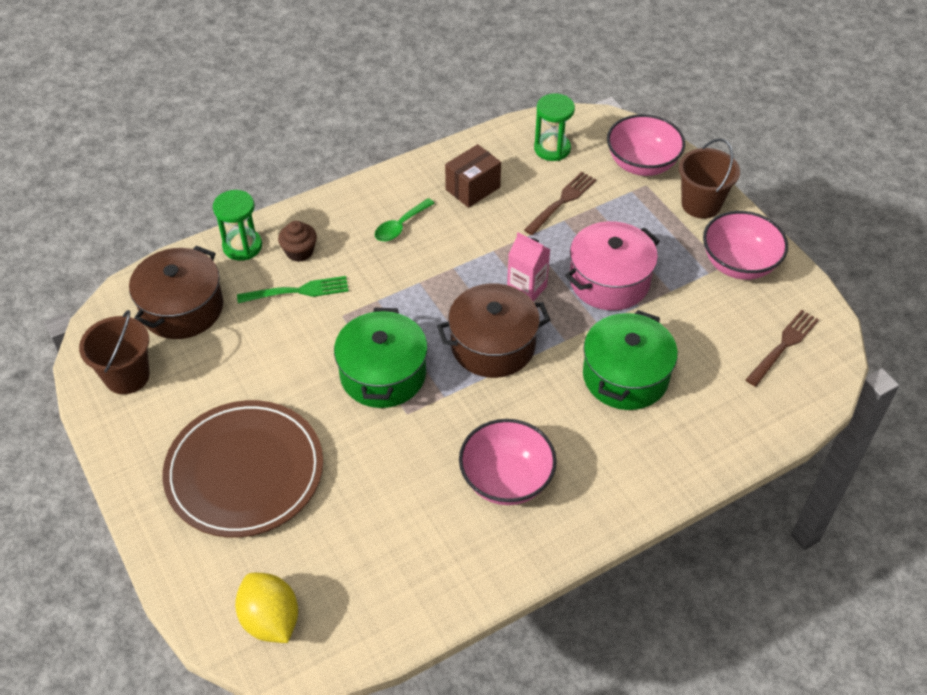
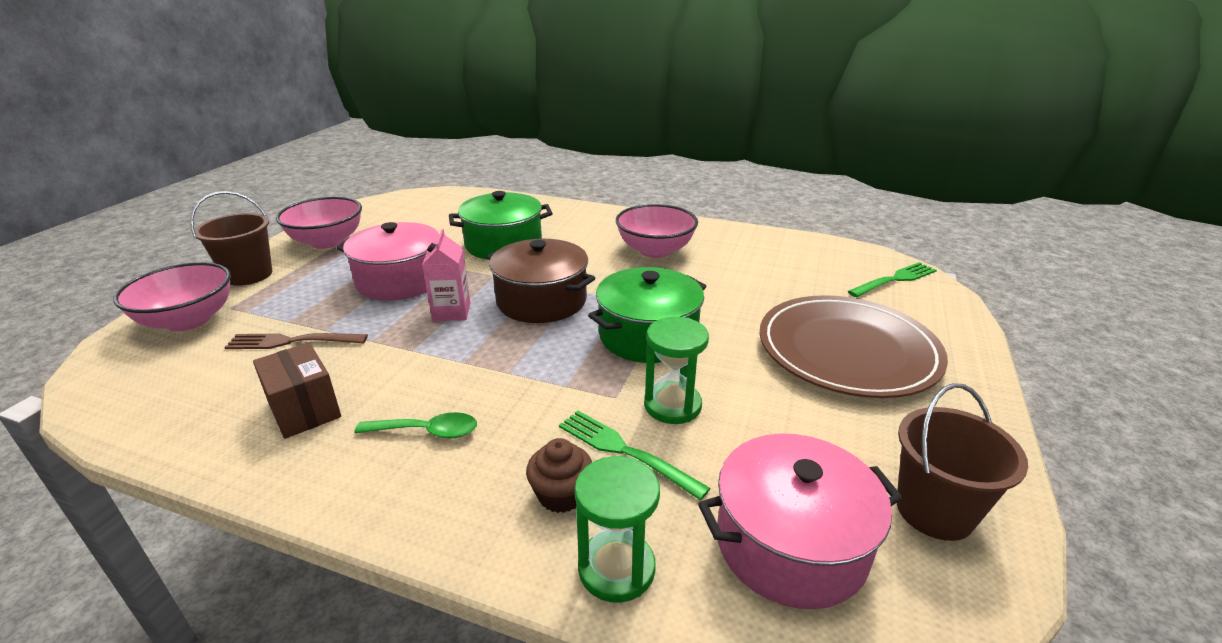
camera: 130 degrees left, 20 degrees down
brown pot [129,246,223,339] -> pink pot [698,434,902,609]
yellow lemon [235,573,298,643] -> green fork [848,262,937,297]
brown box [445,144,501,208] -> brown box turned 45 degrees clockwise [253,342,341,439]
green hourglass [534,93,575,161] -> green hourglass moved to [644,317,709,424]
brown fork [745,310,819,386] -> none

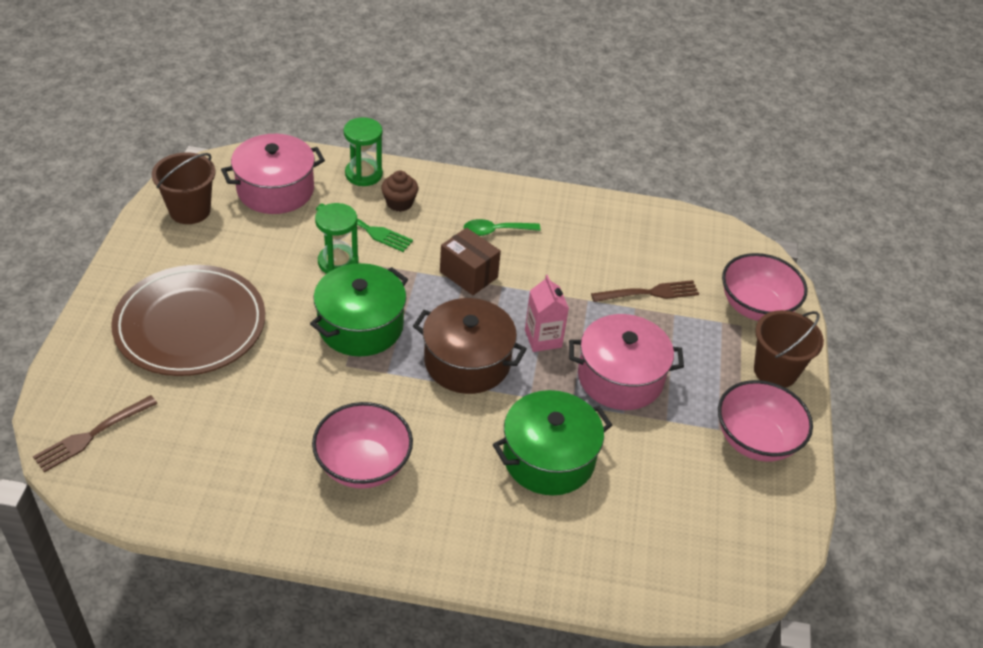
camera: 165 degrees right, 15 degrees up
brown box [253,342,341,439] -> brown box moved to [440,228,501,295]
green fork [848,262,937,297] -> brown fork [33,395,157,472]

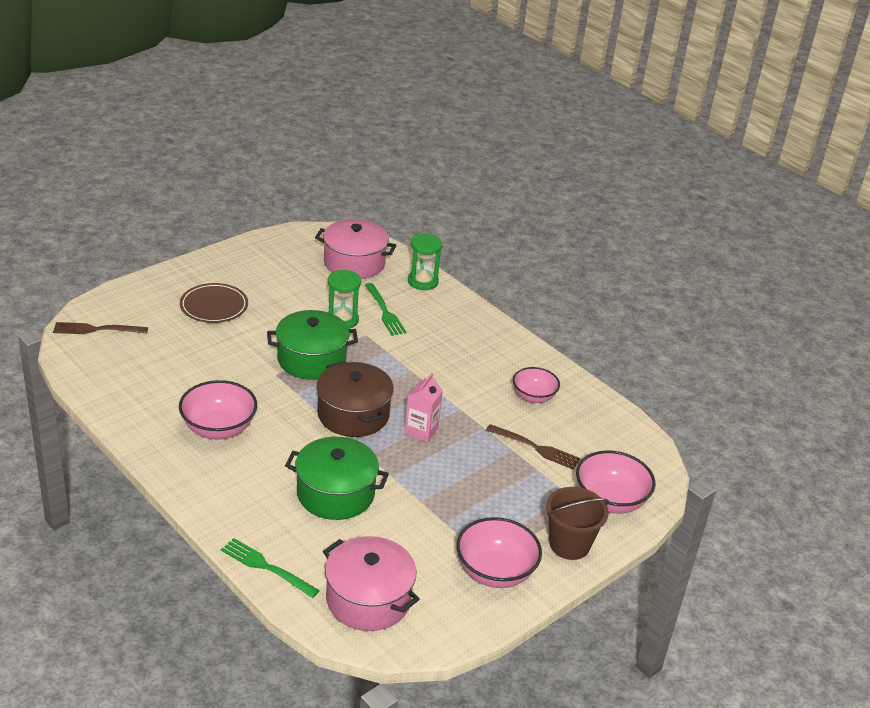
camera: 40 degrees right, 10 degrees down
brown plate [111,265,265,376] -> brown plate [180,283,248,323], size x0.60
brown bucket [152,152,215,224] -> none
brown cupcake [381,170,418,212] -> none
brown box [440,228,501,295] -> none
green spoon [464,219,541,236] -> none
pink pot [569,314,684,410] -> pink pot moved to [323,536,420,631]
none -> green fork [221,538,320,598]
none -> pink bowl [513,367,560,403]

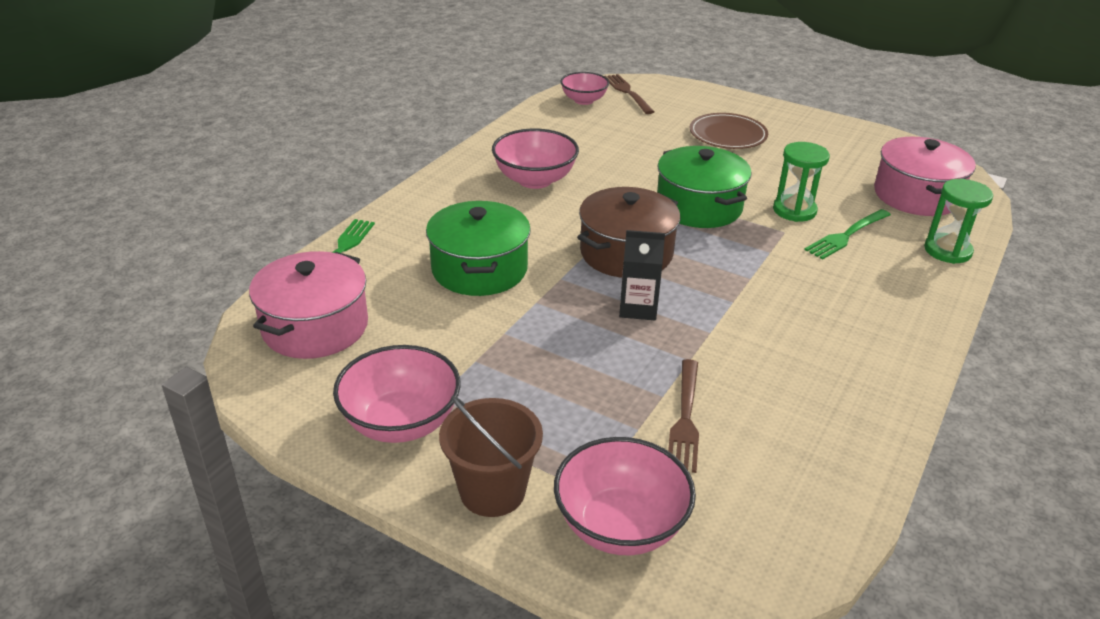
camera: 75 degrees right, 0 degrees up
pink carton [404,373,443,442] -> black carton [619,230,665,320]
pink bowl [513,367,560,403] -> pink bowl moved to [561,72,609,105]

